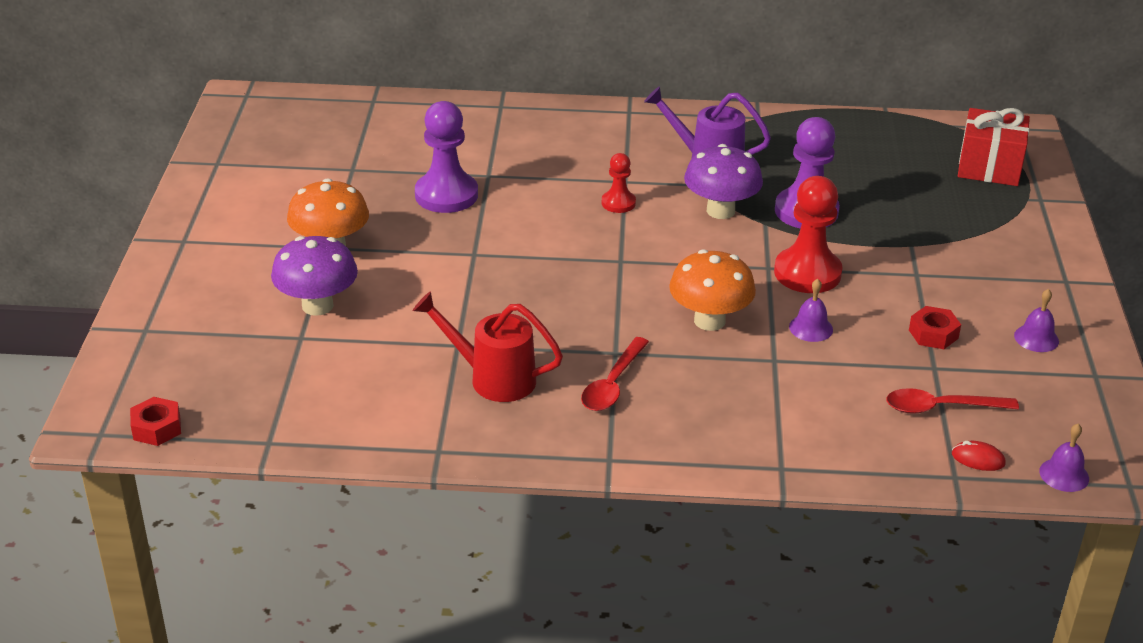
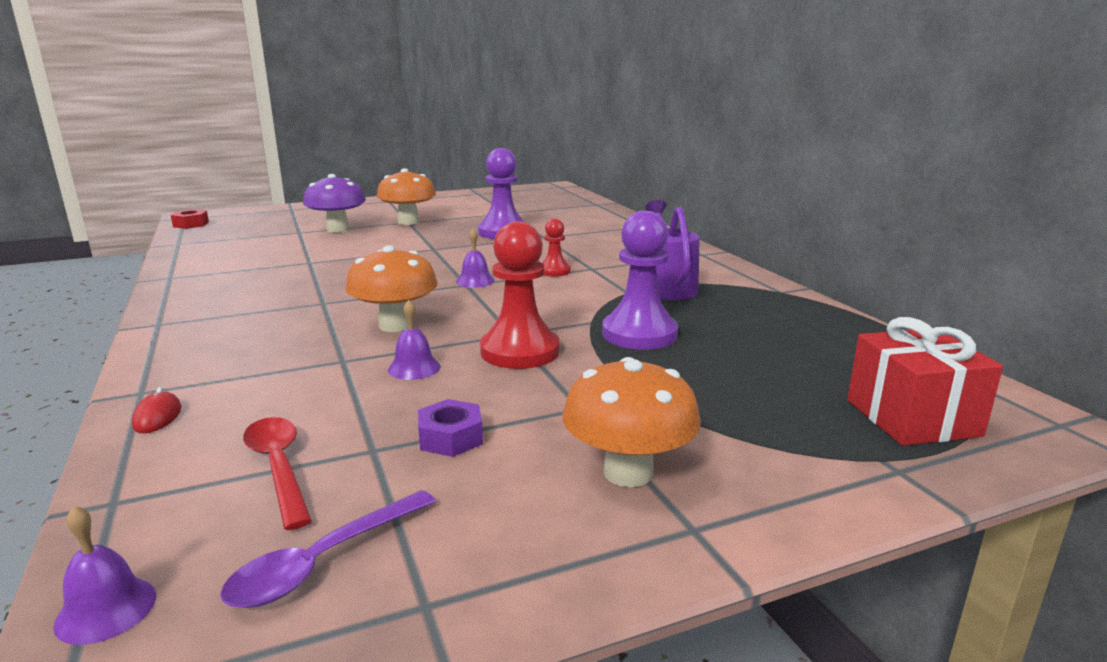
camera: 65 degrees right, 15 degrees down
red watering can [413,291,563,402] -> none
red spoon [581,337,649,411] -> none
purple mushroom [684,144,763,219] -> none
red nut [909,306,961,349] -> purple nut [418,399,483,457]
red mouse [952,441,1006,471] -> red mouse moved to [132,387,182,433]
purple bell [1014,289,1059,352] -> purple bell moved to [456,229,495,288]
none -> purple spoon [220,490,436,608]
none -> orange mushroom [563,357,701,487]

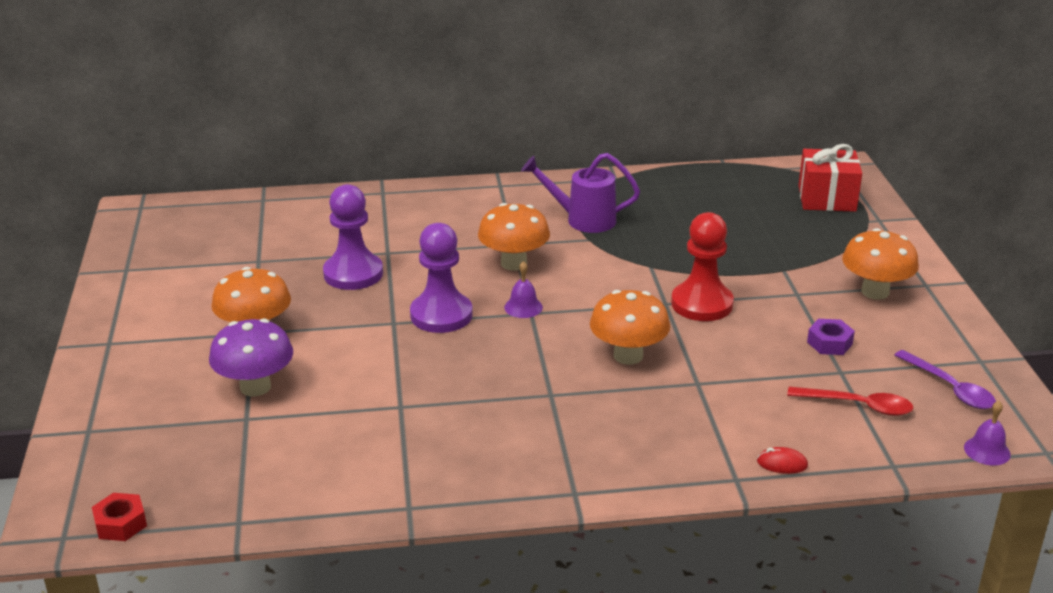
camera: 75 degrees left, 10 degrees up
red spoon [243,417,312,530] -> red spoon turned 150 degrees counterclockwise [787,387,913,416]
purple bell [388,300,441,380] -> none
red pawn [542,219,571,277] -> orange mushroom [478,203,550,271]
purple pawn [602,211,678,350] -> purple pawn moved to [410,223,473,333]

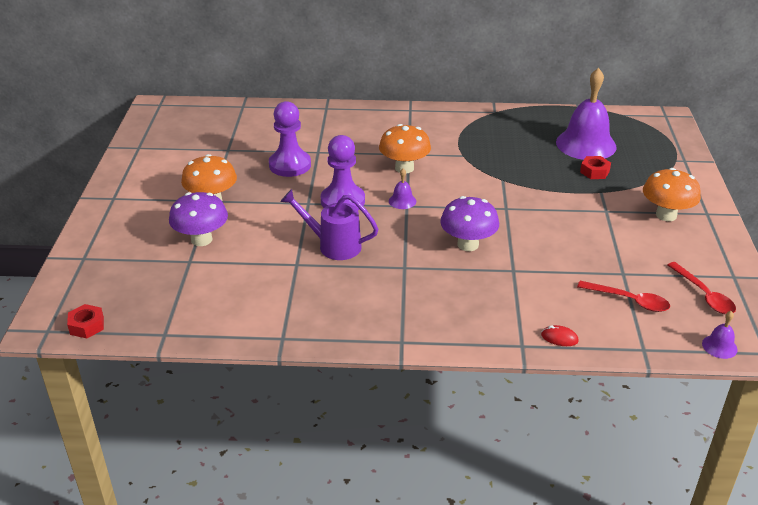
camera: 10 degrees right, 5 degrees up
purple watering can [521,153,640,233] -> purple watering can moved to [280,189,378,260]
orange mushroom [590,290,670,365] -> purple mushroom [440,196,499,251]
red pawn [671,212,734,321] -> none
red gift [798,144,862,212] -> none
purple nut [807,319,855,355] -> none
purple spoon [895,350,996,409] -> red spoon [668,262,736,314]
none -> purple bell [556,68,617,160]
none -> red nut [580,156,611,179]

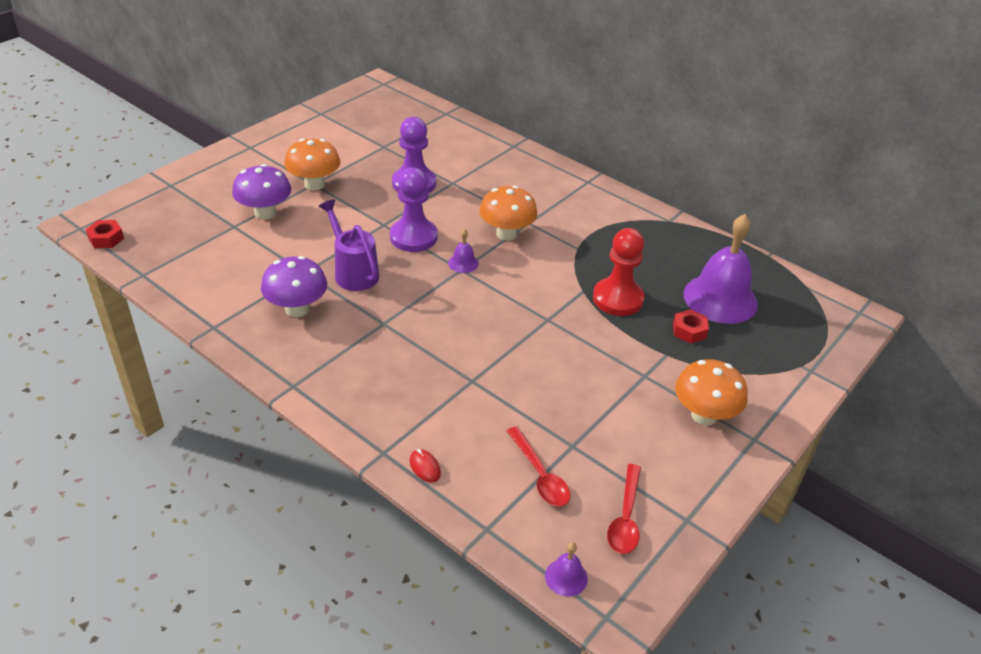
camera: 35 degrees right, 5 degrees up
purple mushroom [440,196,499,251] -> purple mushroom moved to [261,256,327,317]
none -> red pawn [593,228,644,316]

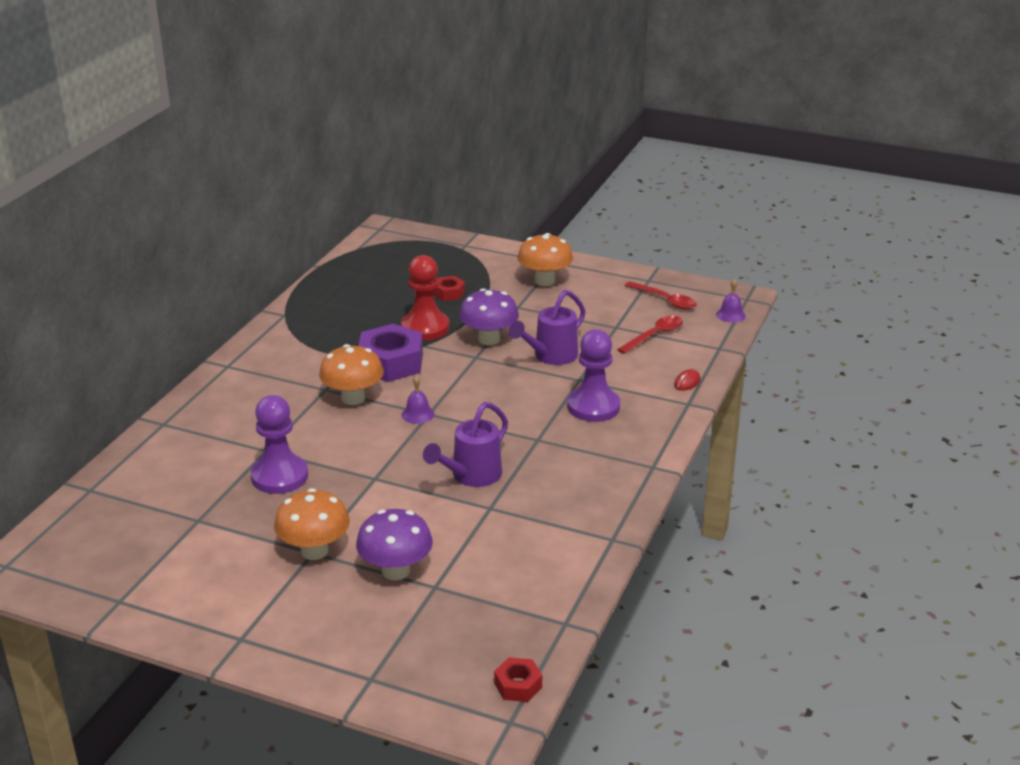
camera: 105 degrees left, 10 degrees down
purple mushroom [261,256,327,317] -> purple mushroom moved to [459,288,519,345]
purple pawn [390,168,437,252] -> purple pawn moved to [567,329,620,422]
red spoon [607,464,641,554] -> red spoon turned 45 degrees clockwise [625,281,697,310]
purple bell [683,214,758,324] -> none
none -> purple nut [358,324,423,382]
none -> purple watering can [509,290,586,365]

